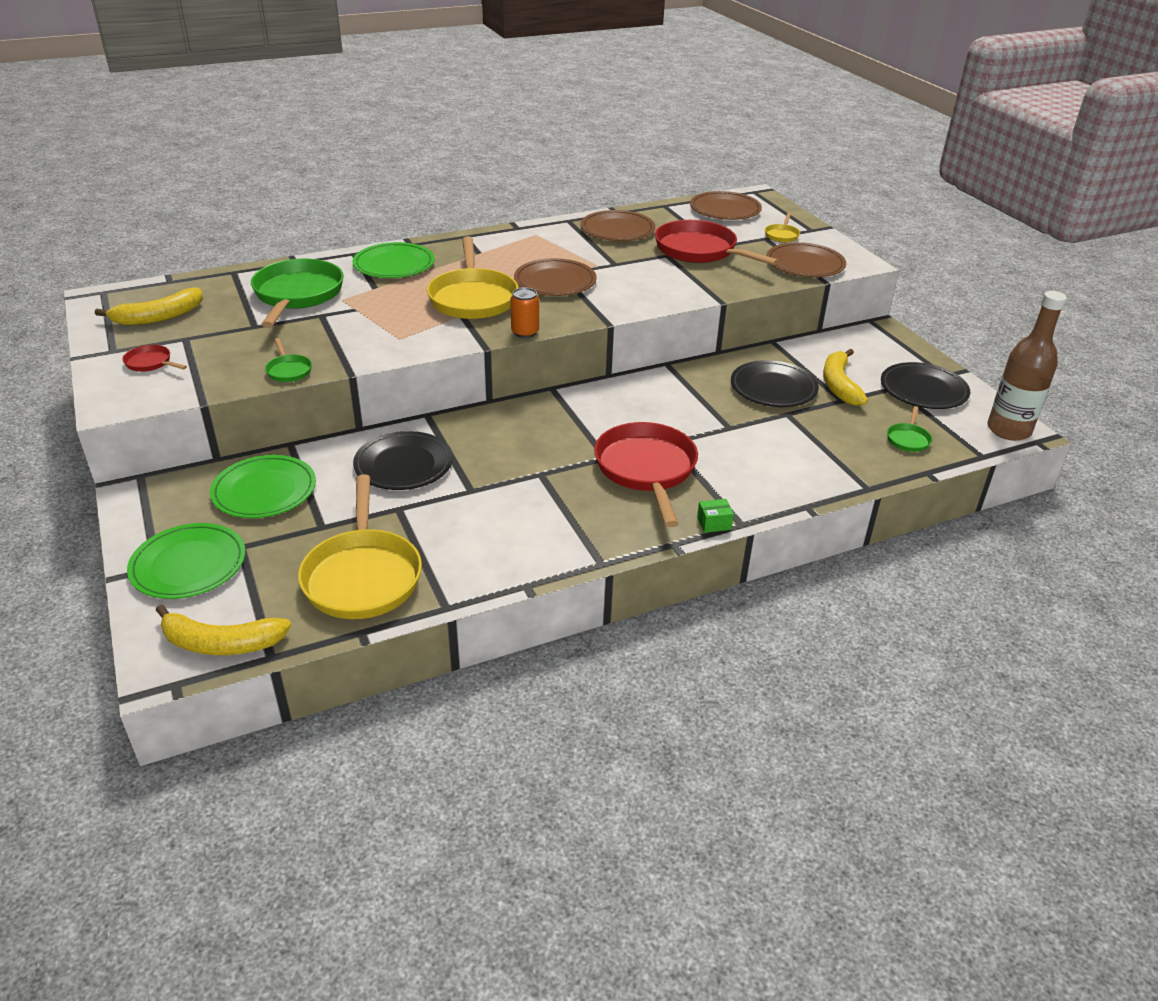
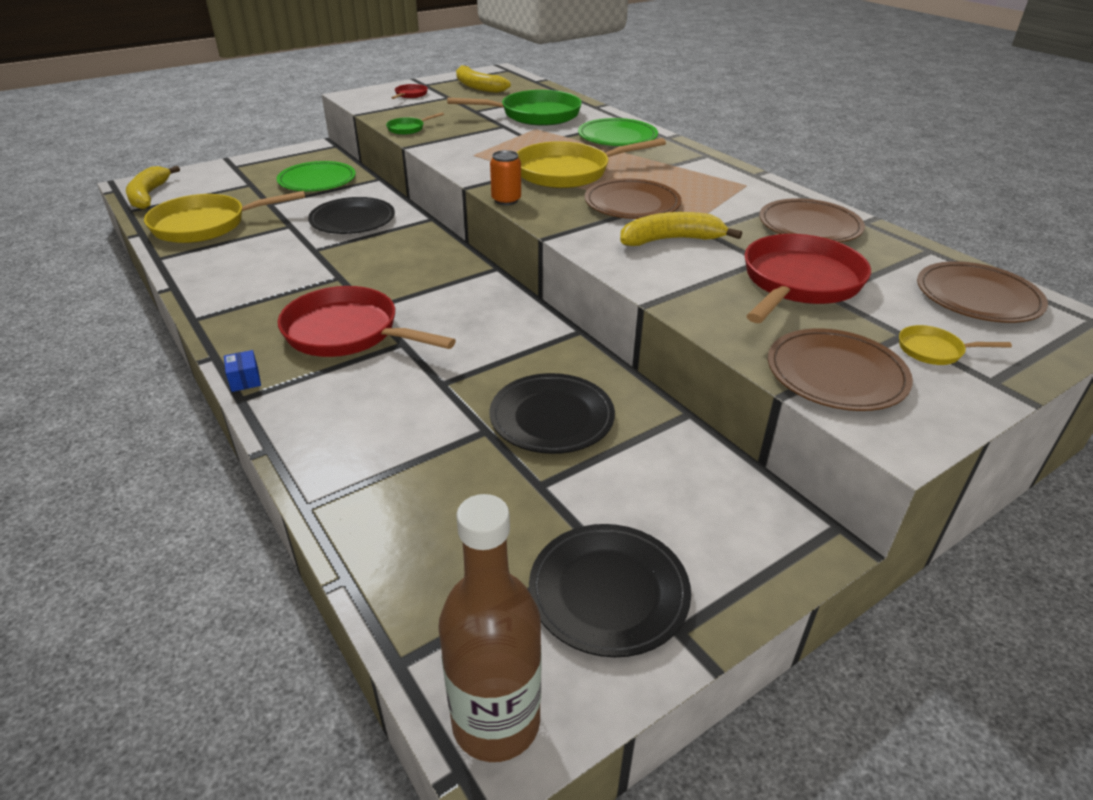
camera: 80 degrees right, 0 degrees up
green plate [127,523,246,599] -> none
red pan [594,422,698,527] -> red pan turned 135 degrees counterclockwise [278,286,456,357]
green box [697,499,734,533] -> blue box [224,350,261,392]
yellow banana [823,349,868,406] -> yellow banana moved to [620,212,742,246]
green pan [887,406,932,452] -> none

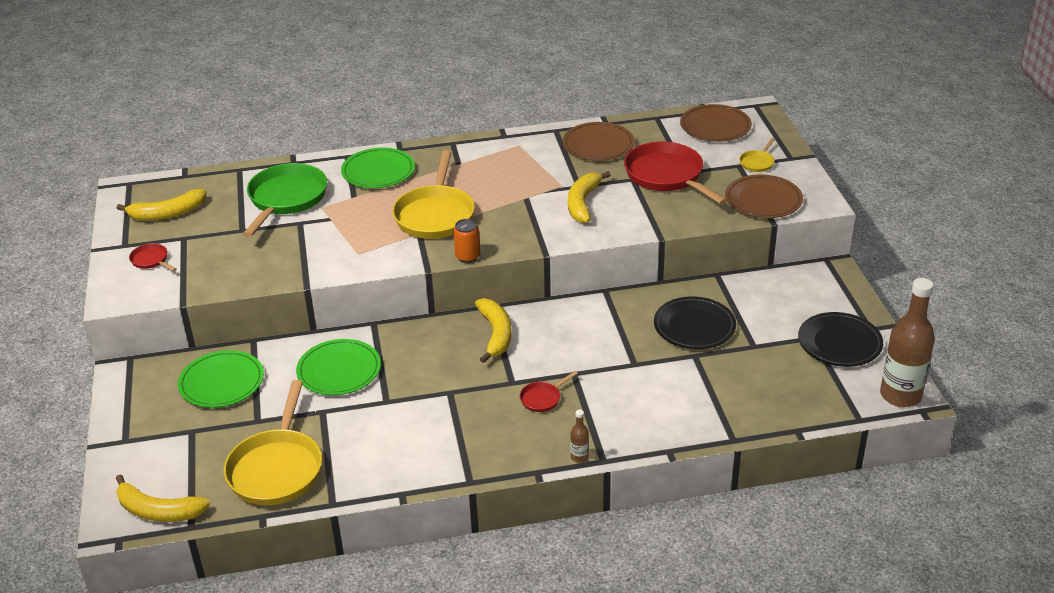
camera: 65 degrees left, 0 degrees up
blue box [224,350,261,392] -> brown bottle [570,410,589,463]
red pan [278,286,456,357] -> red pan [520,371,578,412], size x0.44
black plate [308,197,395,234] -> green plate [296,339,381,395]
green pan [386,112,444,135] -> none
brown plate [585,178,682,219] -> none
none -> yellow banana [475,298,512,363]

